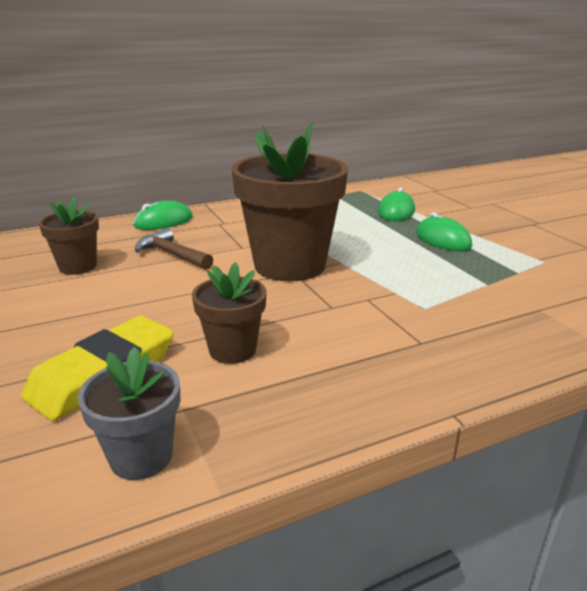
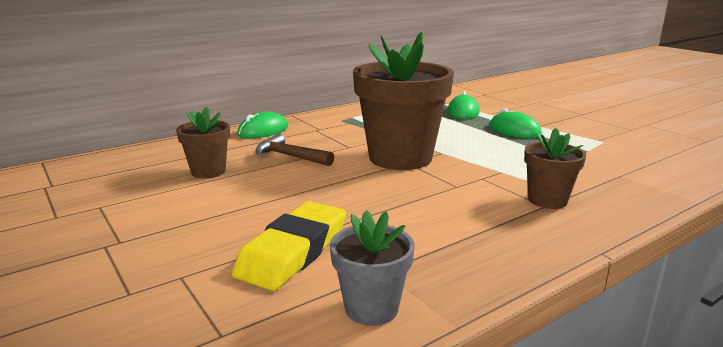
camera: 10 degrees left, 5 degrees down
brown flower pot [192,262,267,364] -> brown flower pot moved to [524,128,586,209]

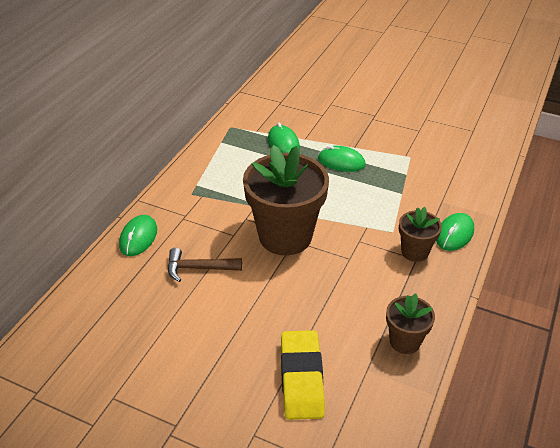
camera: 30 degrees left, 20 degrees up
brown flower pot [176,107,230,179] -> brown flower pot moved to [386,293,435,354]
grey flower pot [330,210,415,326] -> none
none -> green mouse [436,213,474,251]

